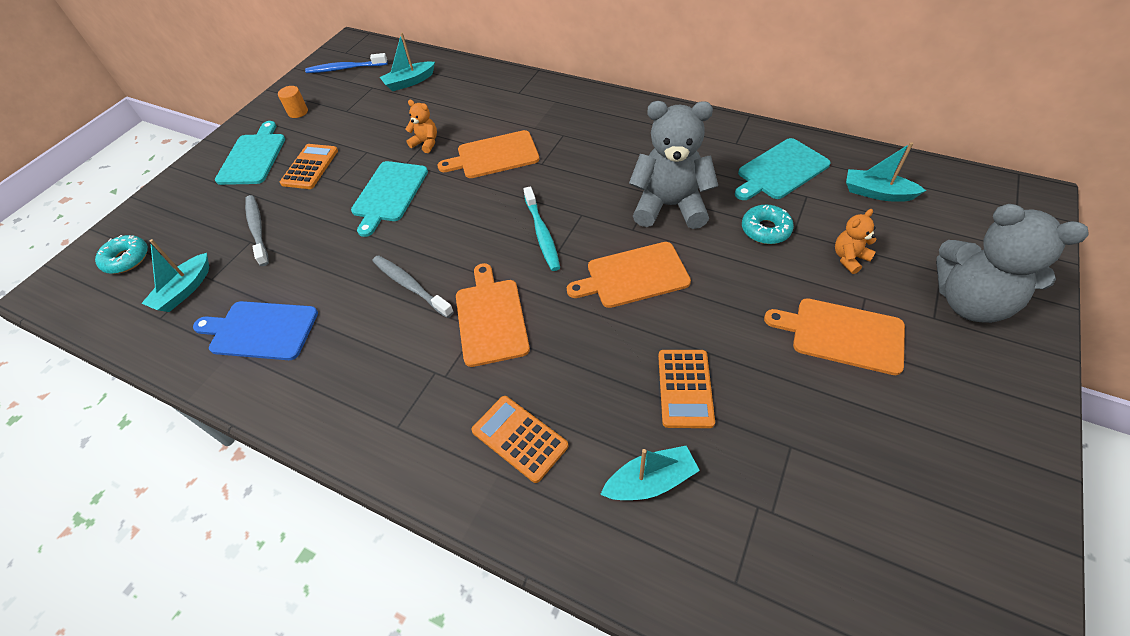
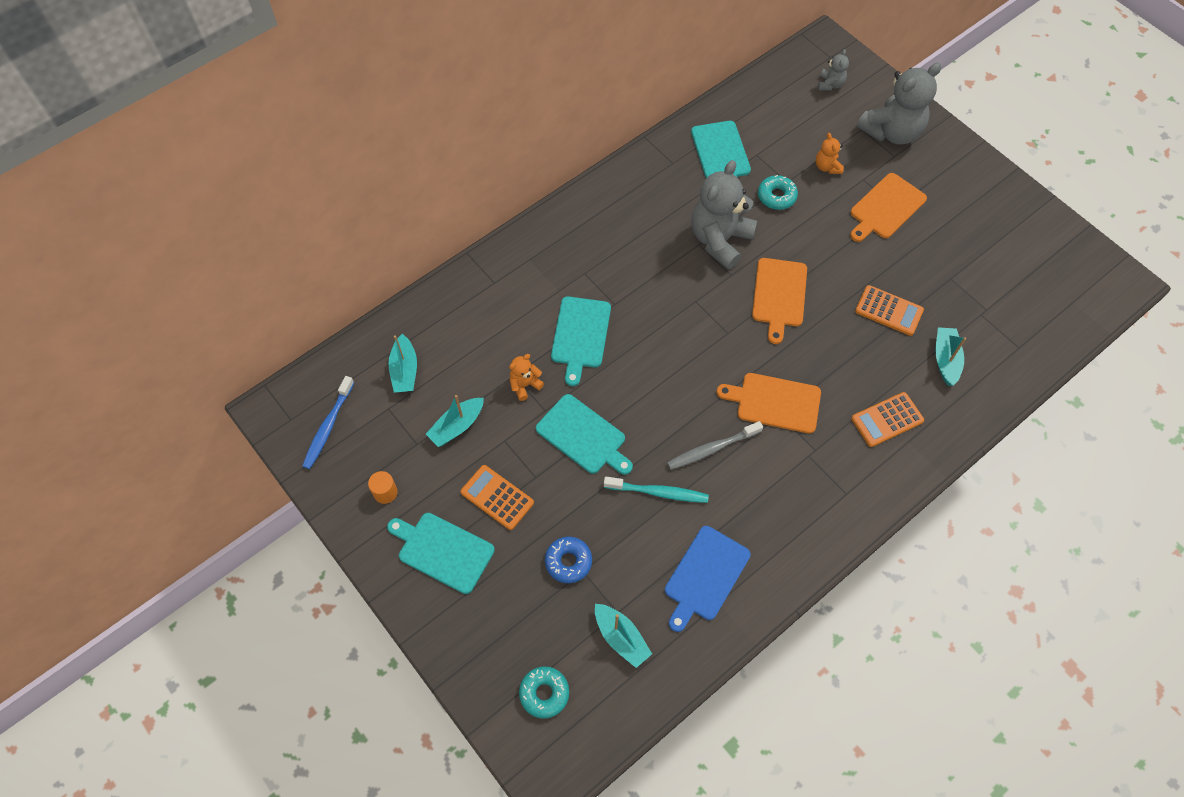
camera: 70 degrees left, 10 degrees up
grey toothbrush [245,195,269,266] -> blue donut [545,537,592,583]
orange cutting board [438,130,540,178] -> turquoise cutting board [551,296,611,386]
turquoise toothbrush [524,186,560,271] -> turquoise toothbrush moved to [604,477,709,503]
turquoise boat [846,142,926,202] -> turquoise boat moved to [426,395,484,447]
none -> grey teddy bear [818,49,849,91]

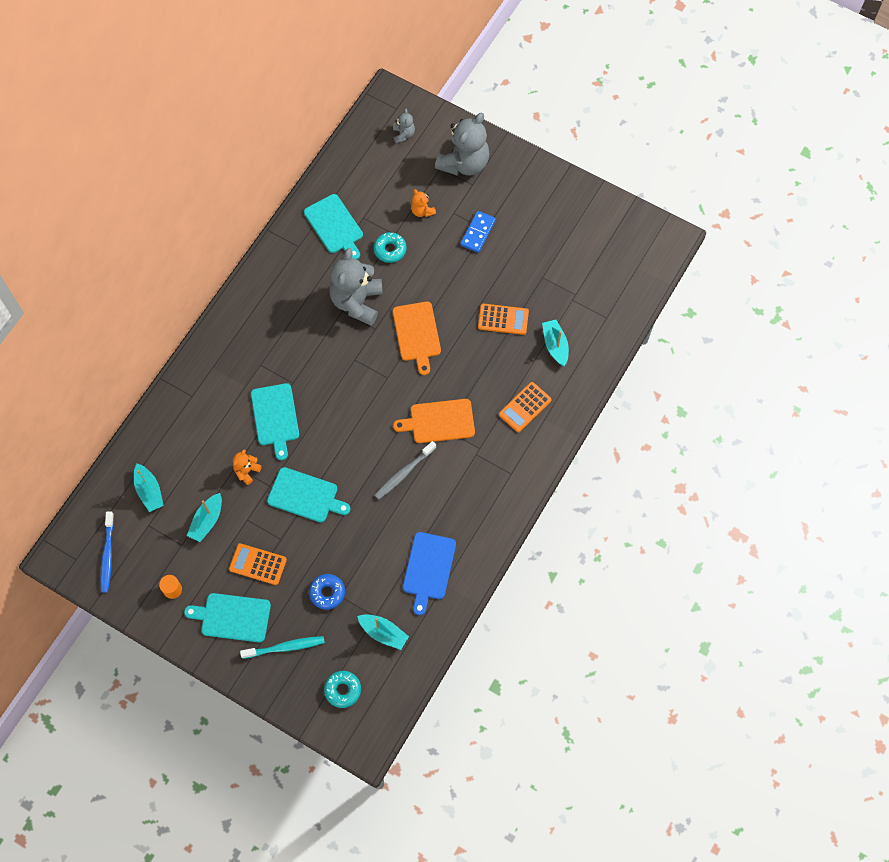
camera: 20 degrees left, 5 degrees up
turquoise toothbrush [604,477,709,503] -> turquoise toothbrush moved to [240,636,325,659]
orange cutting board [850,173,927,242] -> blue domino [460,211,496,253]

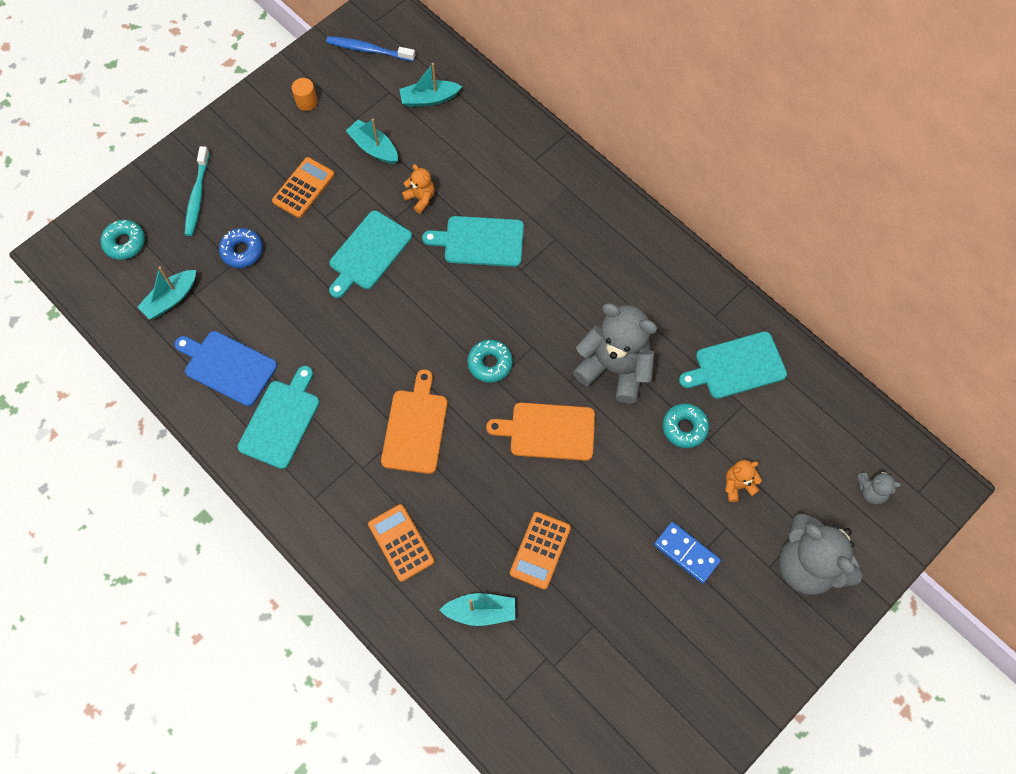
camera: 105 degrees right, 0 degrees up
turquoise cutting board [184,593,271,642] -> turquoise cutting board moved to [237,366,320,469]
grey toothbrush [375,441,436,500] -> none
none -> turquoise donut [467,340,513,383]

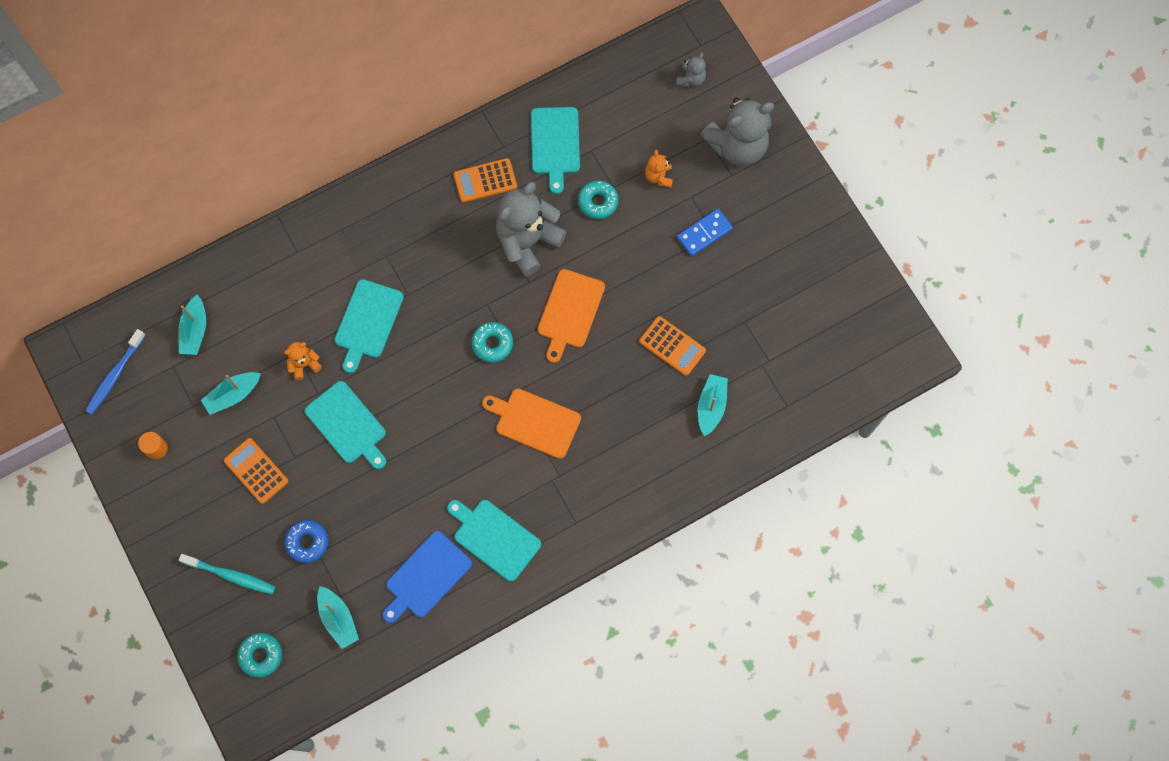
camera: 75 degrees left, 5 degrees up
orange calculator [368,504,434,582] -> orange calculator moved to [454,158,517,203]

